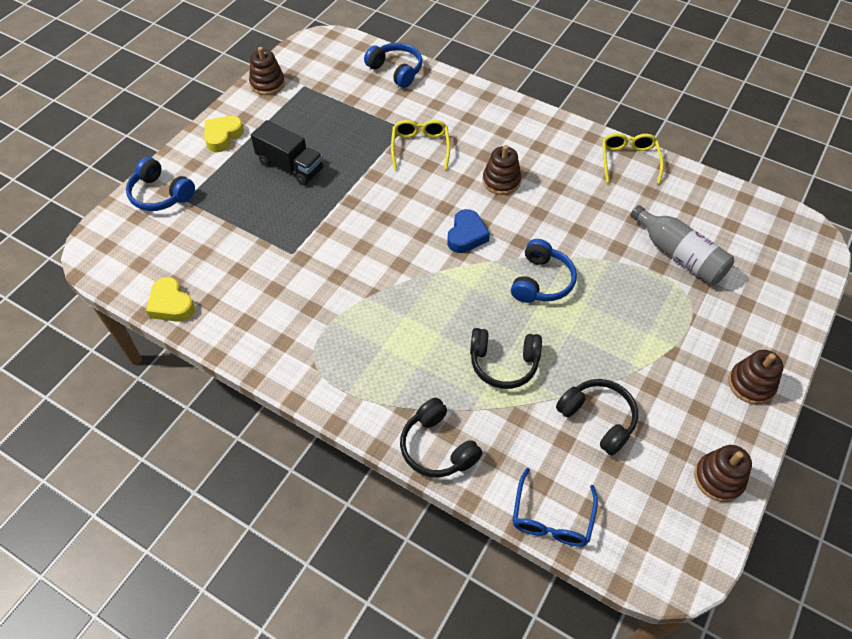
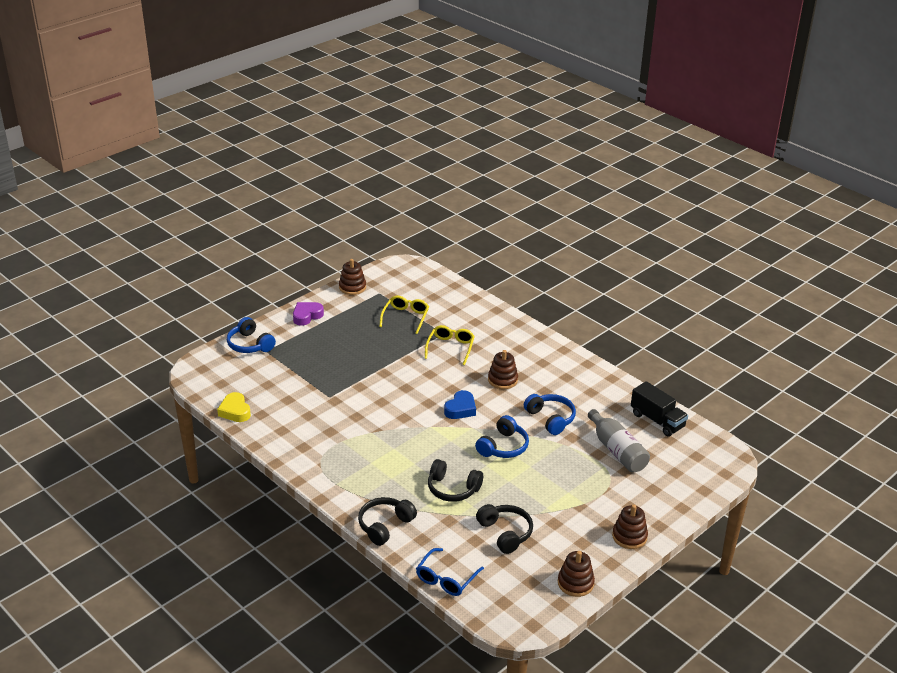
camera: 15 degrees right, 20 degrees down
yellow heart [204,116,244,152] -> purple heart [293,302,324,326]
black truck [251,120,323,185] -> black truck moved to [631,381,688,437]
blue headphones [364,43,422,88] -> blue headphones moved to [524,394,576,435]
black headphones [400,398,483,477] -> black headphones turned 60 degrees clockwise [358,497,417,546]
yellow glasses [602,133,664,184] -> yellow glasses moved to [379,296,429,334]

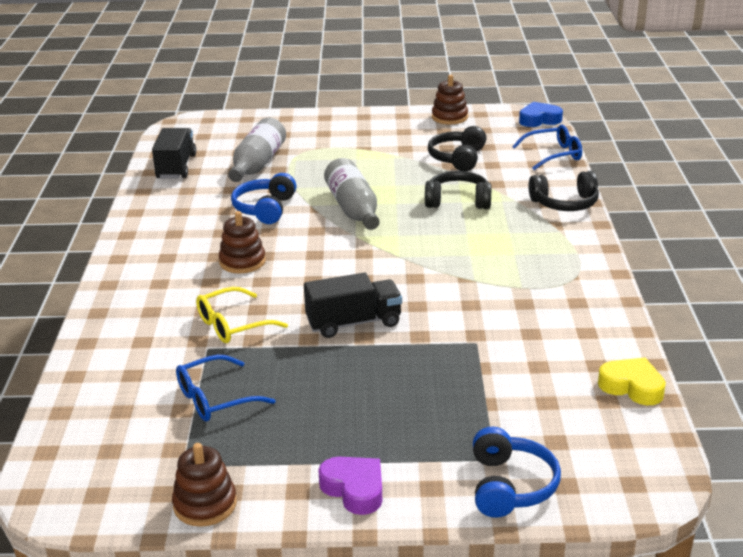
camera: 135 degrees left, 5 degrees down
yellow heart [217,392,251,422] -> yellow heart turned 75 degrees counterclockwise [598,357,666,405]
purple heart [293,302,324,326] -> purple heart turned 135 degrees counterclockwise [318,457,382,515]
yellow glasses [379,296,429,334] -> blue glasses [176,355,276,421]
black headphones [428,459,483,502] -> black headphones turned 60 degrees counterclockwise [425,171,492,209]
blue heart [444,390,476,419] -> blue heart moved to [519,102,563,127]
blue headphones [475,415,529,458] -> grey bottle [324,158,380,230]
brown stacking toy [612,505,648,549] -> none
none -> black truck [304,273,402,338]

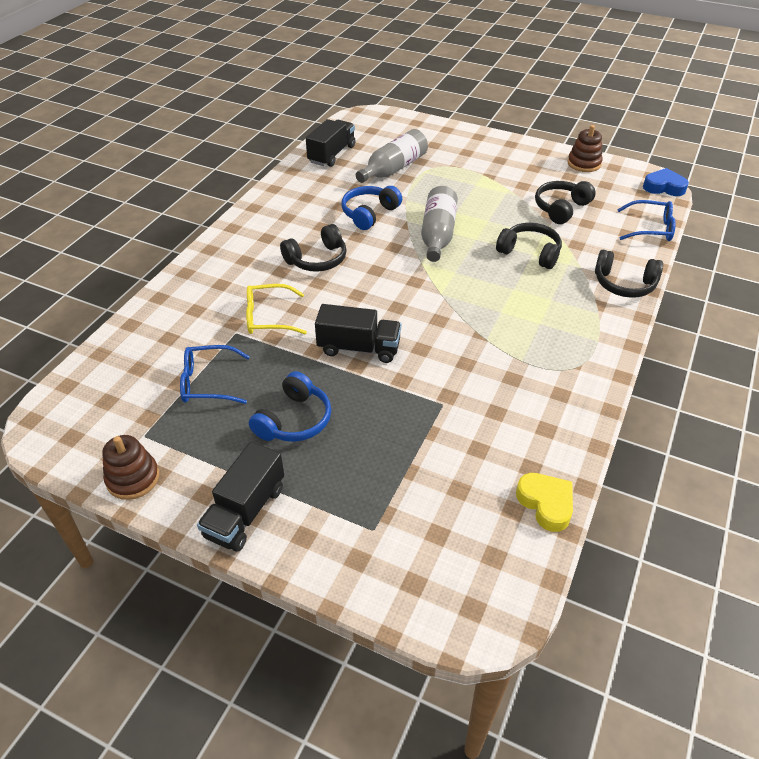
camera: 25 degrees right, 15 degrees up
brown stacking toy [219,211,266,273] -> black headphones [280,224,346,272]
purple heart [318,457,382,515] -> black truck [197,441,284,552]
blue headphones [473,427,561,518] -> blue headphones moved to [249,371,331,442]

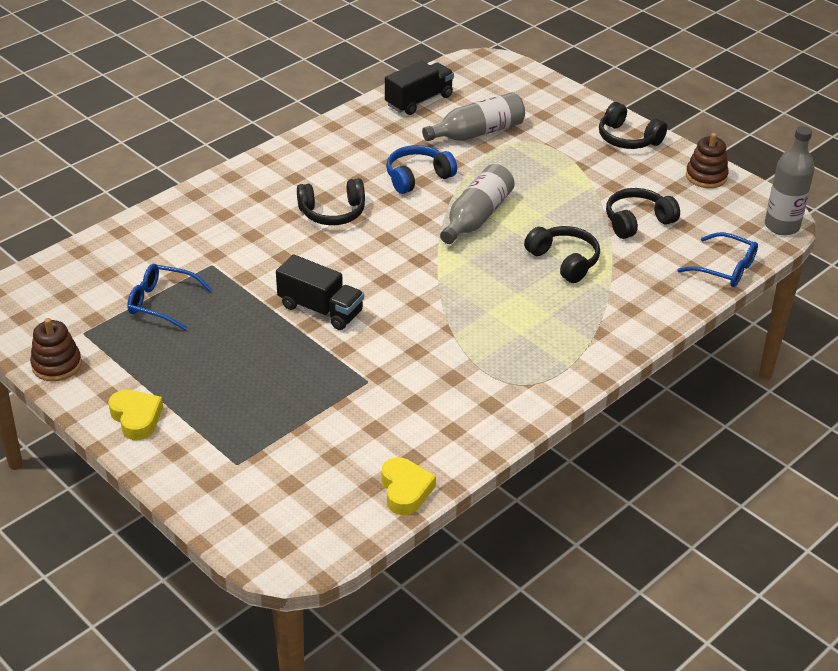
camera: 20 degrees right, 5 degrees down
black truck [197,441,284,552] -> yellow heart [108,390,163,440]
yellow glasses [246,284,307,334] -> none
blue headphones [249,371,331,442] -> none
black headphones [595,250,663,298] -> black headphones moved to [599,102,667,149]
blue heart [643,168,689,196] -> grey bottle [765,126,815,235]

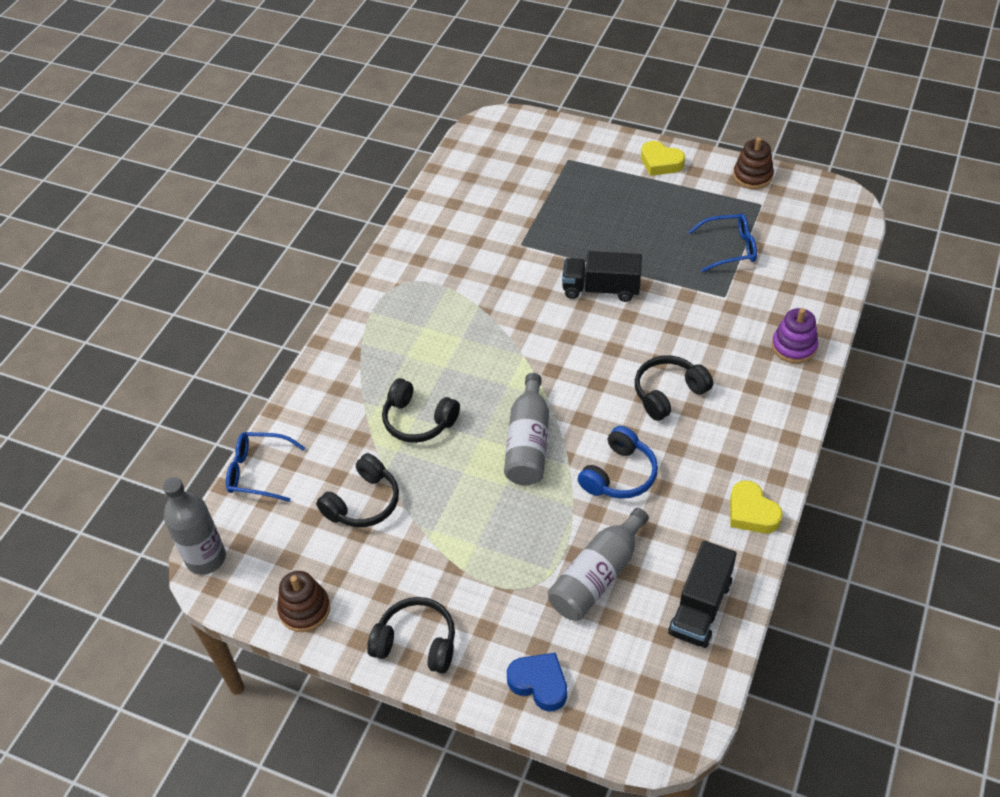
camera: 160 degrees right, 10 degrees up
yellow heart [382,457,436,515] -> yellow heart moved to [730,480,783,533]
none -> blue heart [507,653,567,711]
none -> purple stacking toy [772,308,818,363]

